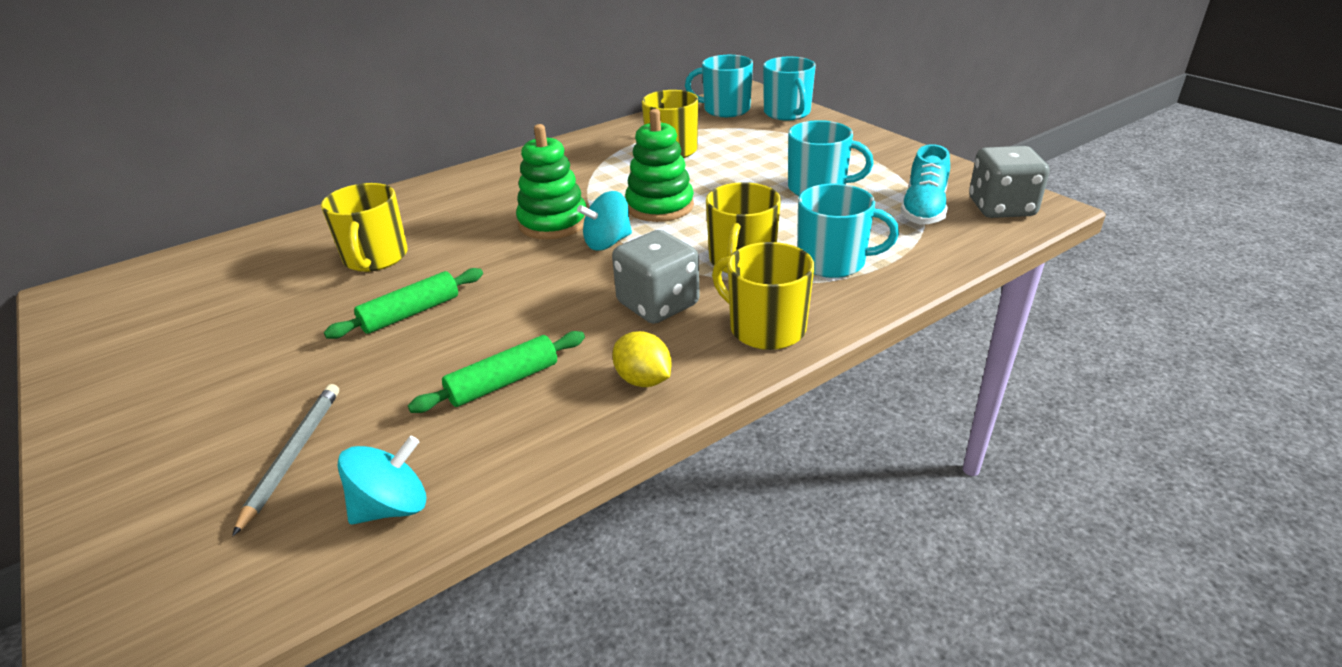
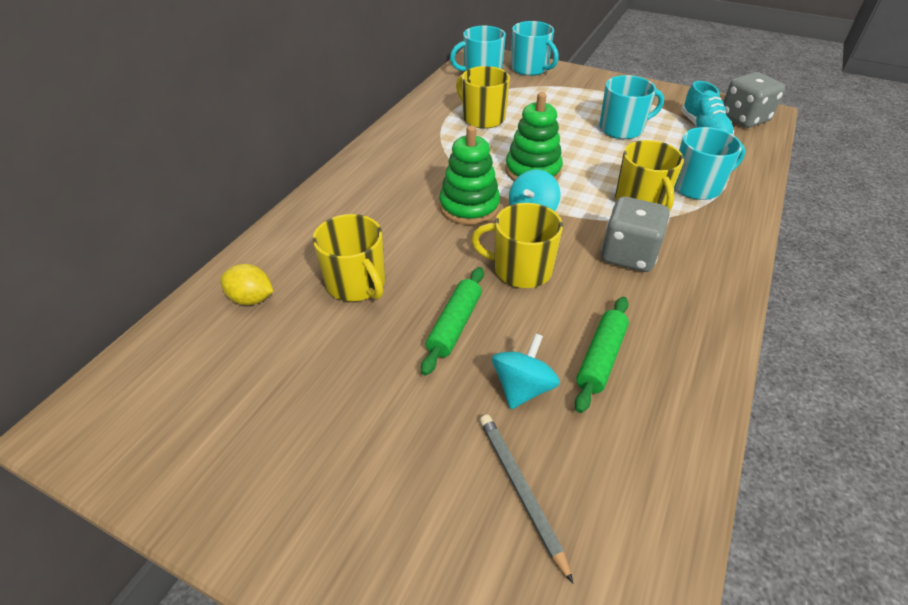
camera: 30 degrees left, 10 degrees up
turquoise spinning top [338,436,426,525] -> turquoise spinning top moved to [492,333,560,409]
yellow lemon [612,331,671,387] -> yellow lemon moved to [220,264,273,305]
yellow mug [712,242,814,350] -> yellow mug moved to [471,203,563,288]

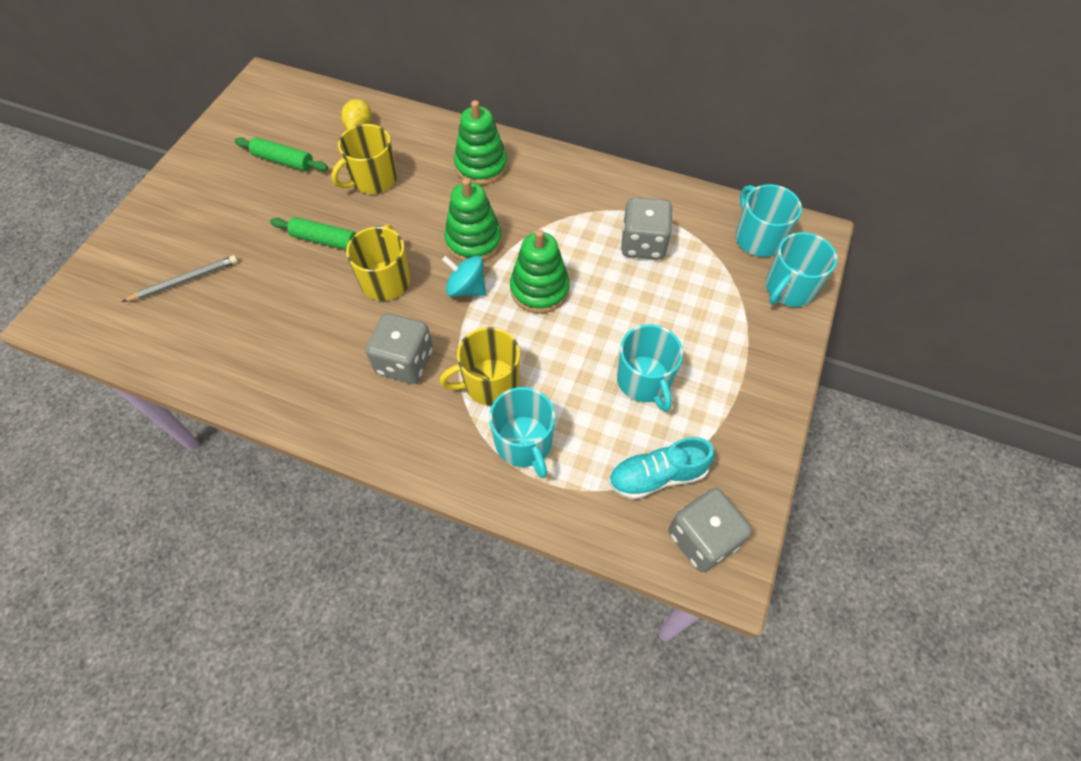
camera: 85 degrees right, 15 degrees up
yellow mug [456,66,510,129] -> grey dice [621,197,673,259]
turquoise spinning top [492,333,560,409] -> none
green rolling pin [575,297,629,413] -> green rolling pin moved to [234,137,328,171]
none -> green stacking toy [454,100,508,185]

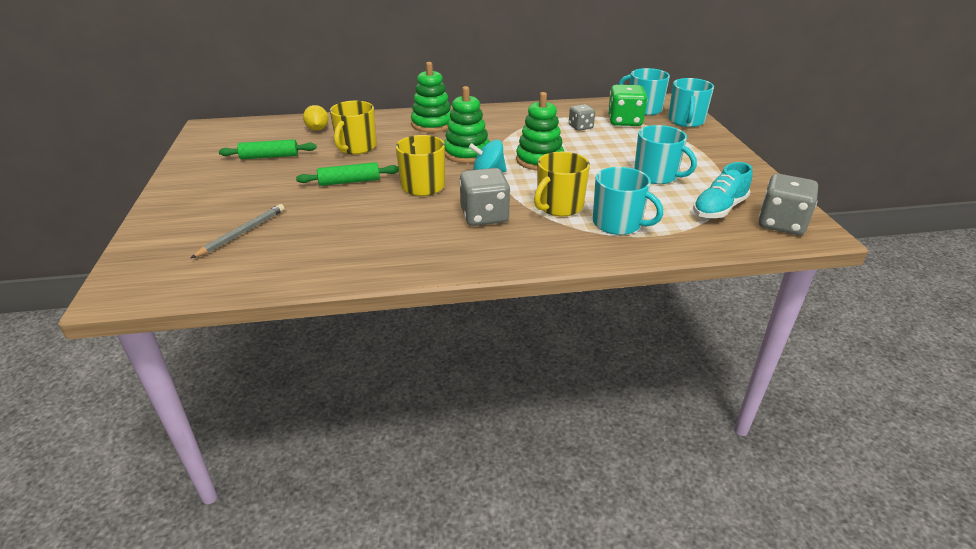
camera: 30 degrees left, 25 degrees down
grey dice [621,197,673,259] -> grey dice [569,104,595,131], size x0.60
none -> green dice [608,85,647,126]

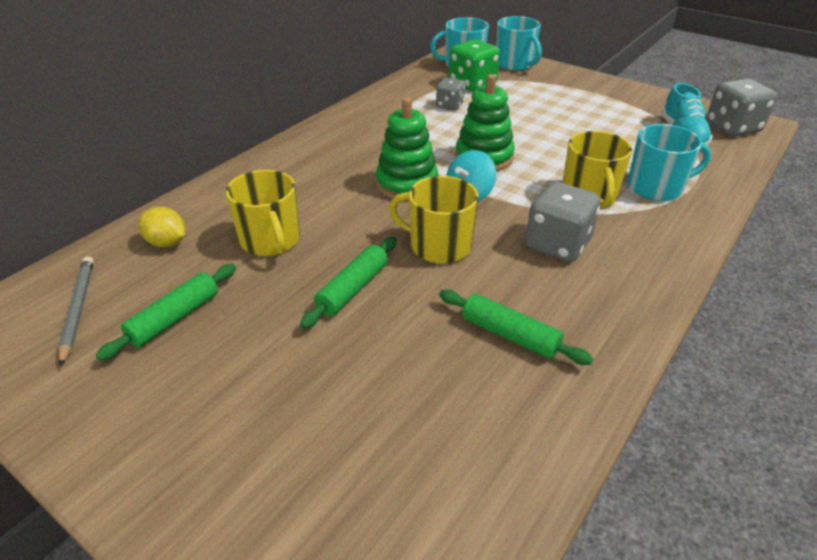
camera: 45 degrees left, 5 degrees up
grey pencil [191,204,285,258] -> grey pencil moved to [58,257,94,367]
green stacking toy [411,62,451,132] -> none
turquoise mug [634,125,697,184] -> none
none -> green rolling pin [439,290,593,365]

